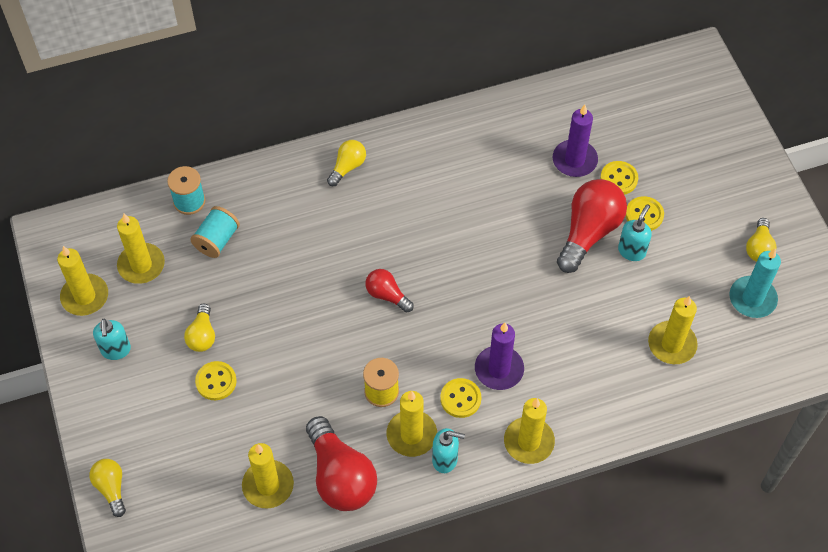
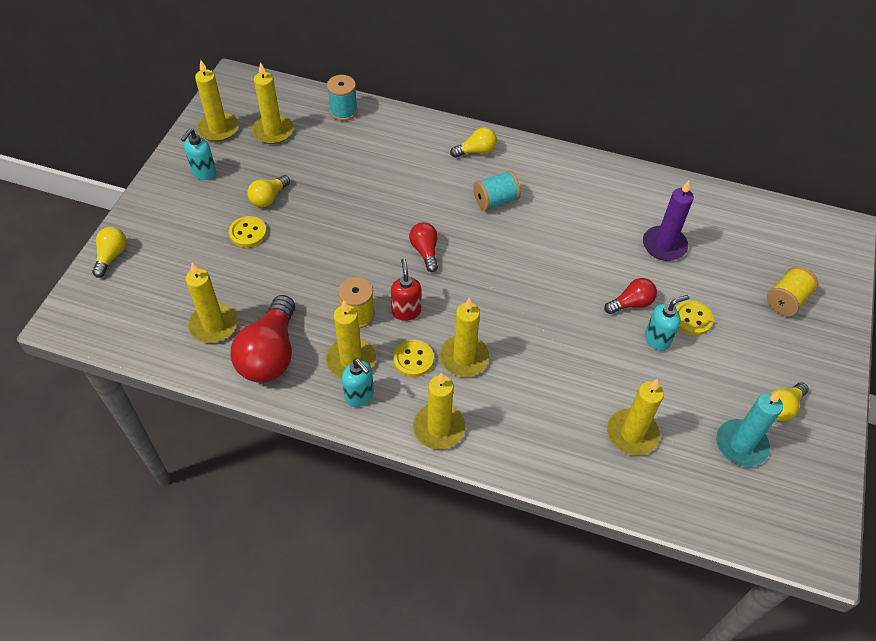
camera: 35 degrees right, 5 degrees down
turquoise spool [190,206,240,258] -> turquoise spool moved to [473,170,521,211]
purple candle [475,323,524,390] -> yellow candle [440,298,489,377]
red light bulb [557,179,627,273] -> red light bulb [604,278,657,314], size x0.53
yellow button [600,161,638,195] -> none
none -> red soap dispenser [391,258,421,321]
none -> yellow spool [767,266,818,316]

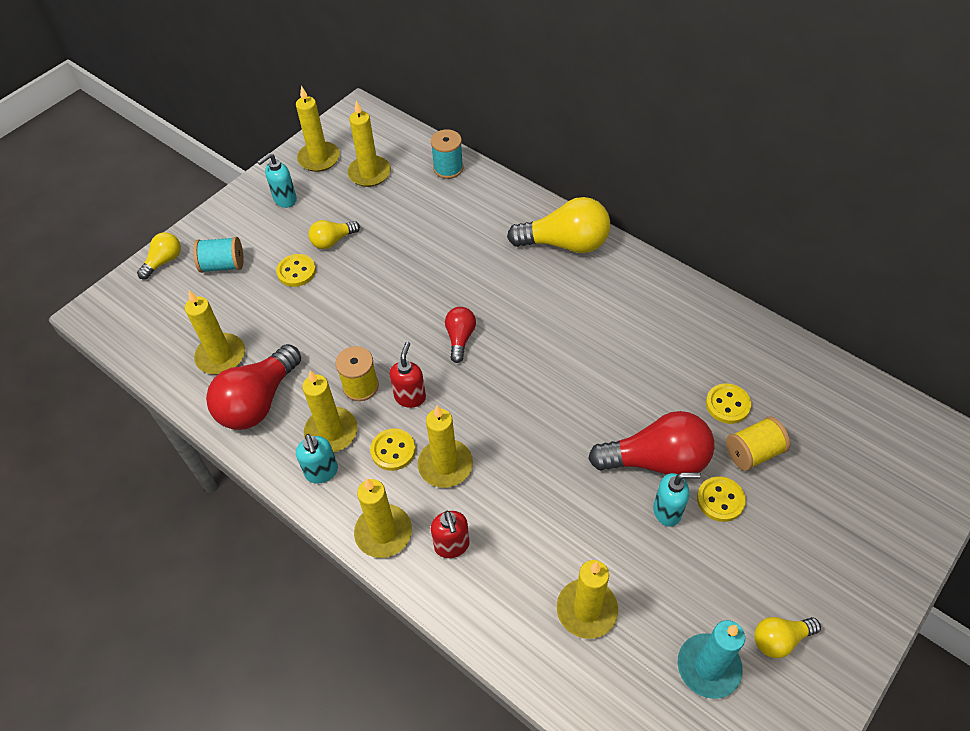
camera: 25 degrees right, 0 degrees up
yellow light bulb [450,127,497,158] -> yellow light bulb [507,197,610,253], size x1.88
turquoise spool [473,170,521,211] -> turquoise spool moved to [193,237,244,273]
red light bulb [604,278,657,314] -> red light bulb [588,411,714,475], size x1.88
purple candle [643,181,694,261] -> yellow button [706,384,751,424]
yellow spool [767,266,818,316] -> yellow spool moved to [726,416,790,471]
none -> red soap dispenser [431,511,470,558]

